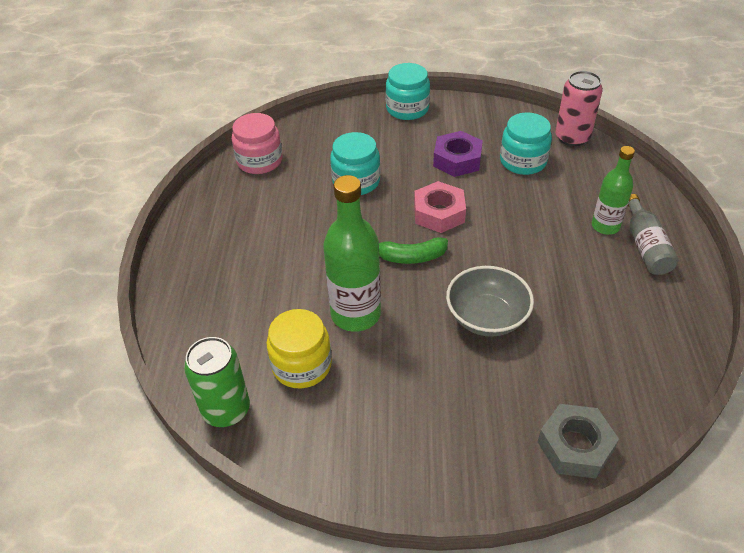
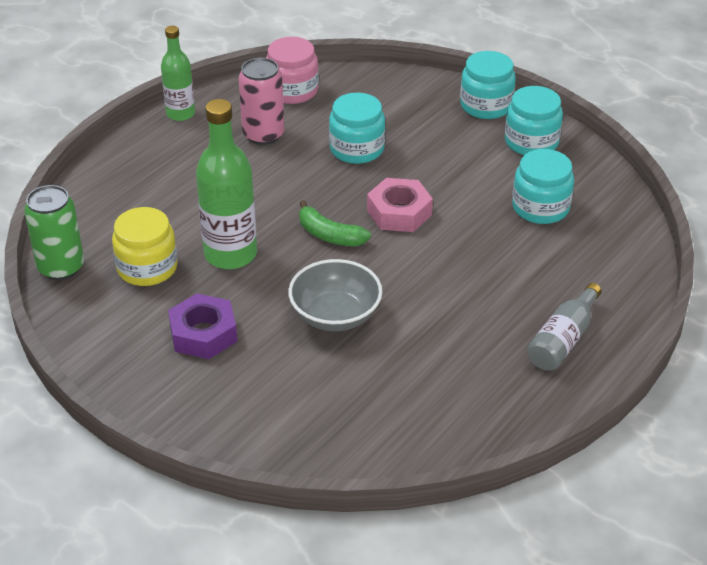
camera: 35 degrees right, 5 degrees down
purple nut [433,131,483,177] -> purple nut moved to [168,293,237,359]
grey nut [538,404,619,478] -> none
pink can [555,71,603,146] -> pink can moved to [239,58,285,145]
green bottle [592,146,635,235] -> green bottle moved to [161,26,195,121]
none -> turquoise jar [505,86,563,155]

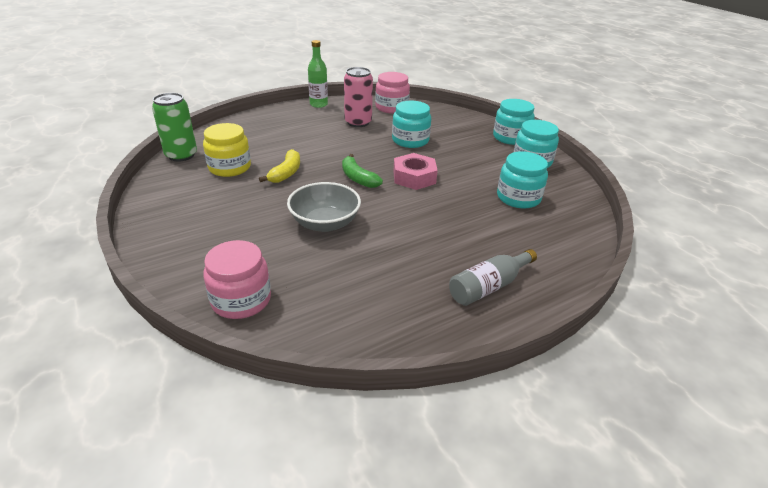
camera: 20 degrees right, 5 degrees down
purple nut [168,293,237,359] -> none
green bottle [196,99,257,269] -> yellow banana [259,149,300,183]
none -> pink jar [203,240,271,319]

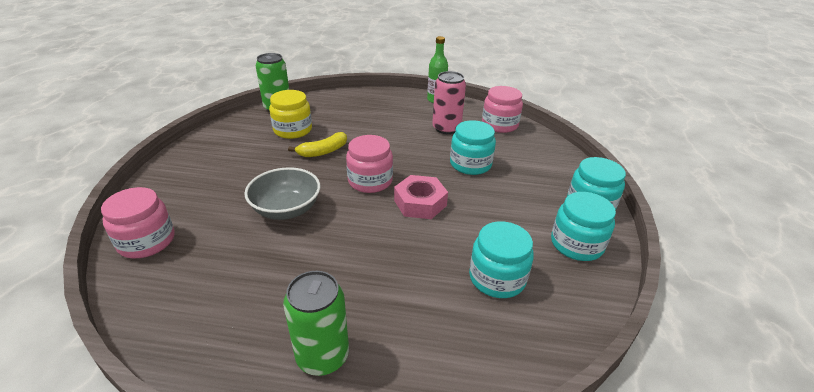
camera: 40 degrees right, 0 degrees up
green banana [342,154,383,188] -> pink jar [346,135,393,193]
grey bottle [449,249,537,306] -> green can [283,271,349,376]

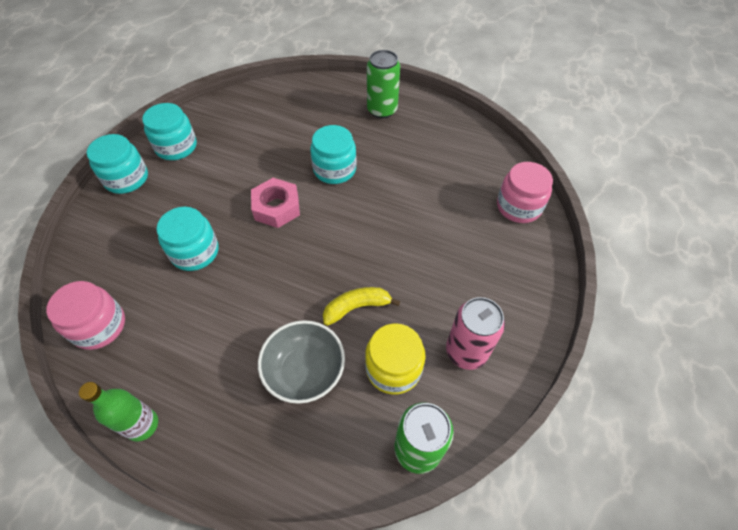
camera: 165 degrees left, 20 degrees up
grey bowl [244,167,320,220] -> grey bowl moved to [258,320,345,404]
pink jar [346,135,393,193] -> none
pink can [432,71,466,134] -> pink can moved to [446,297,505,370]
turquoise jar [469,221,534,298] -> turquoise jar moved to [310,125,356,184]

